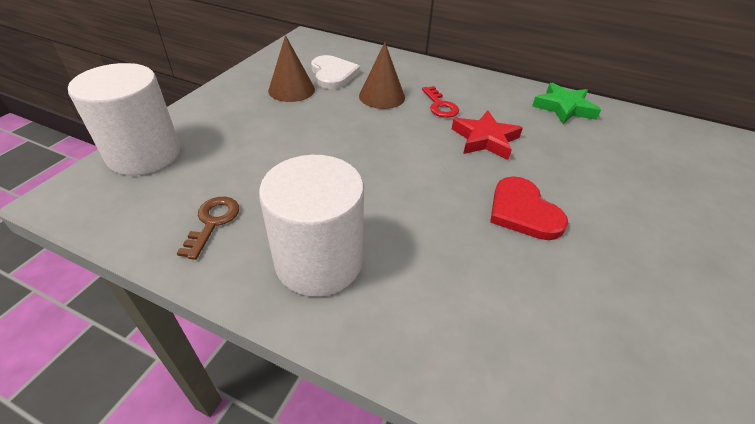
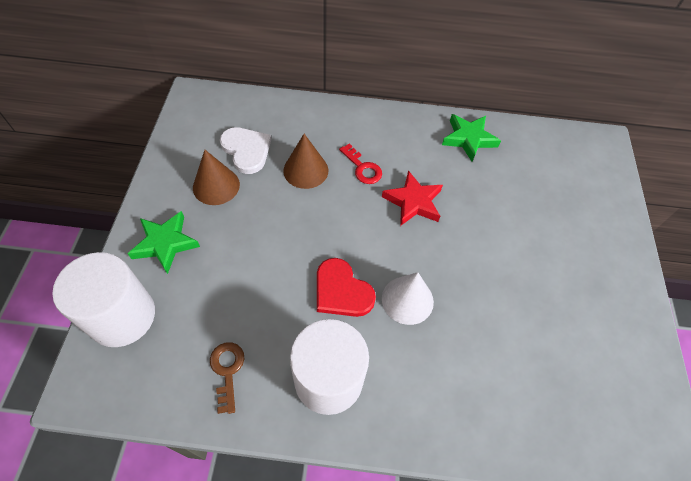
camera: 20 degrees left, 15 degrees up
red heart [490,176,568,240] -> red heart moved to [317,258,376,317]
none -> green star [128,211,200,274]
none -> white cone [382,272,434,325]

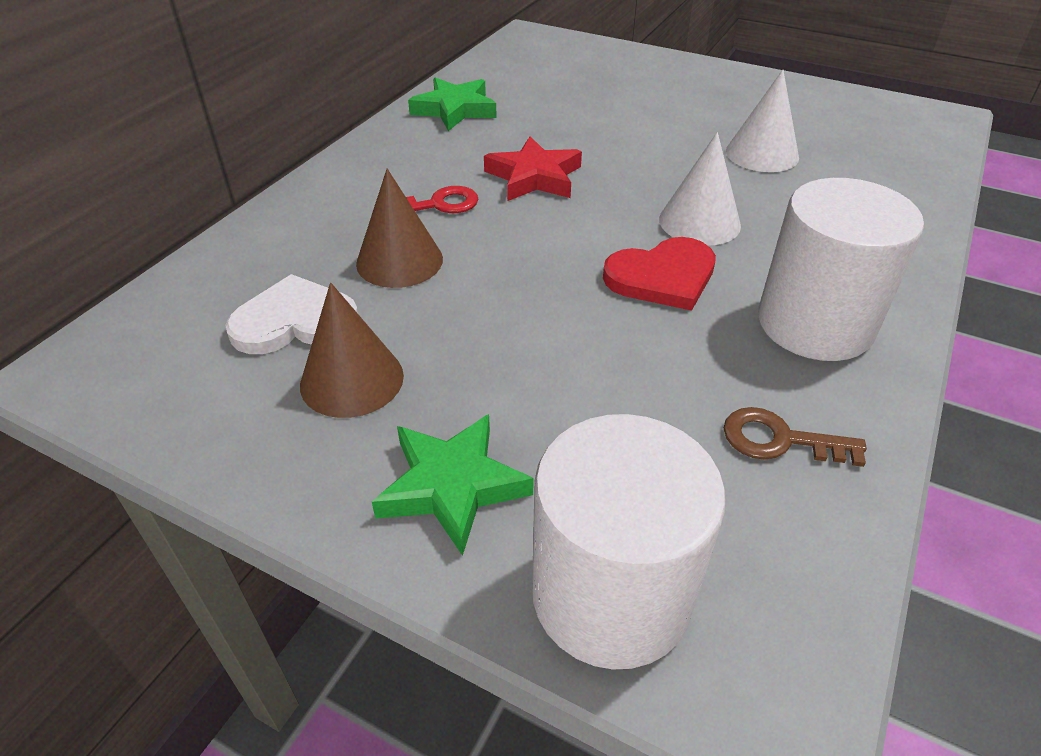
camera: 65 degrees left, 15 degrees down
none -> white cone [726,70,799,172]

